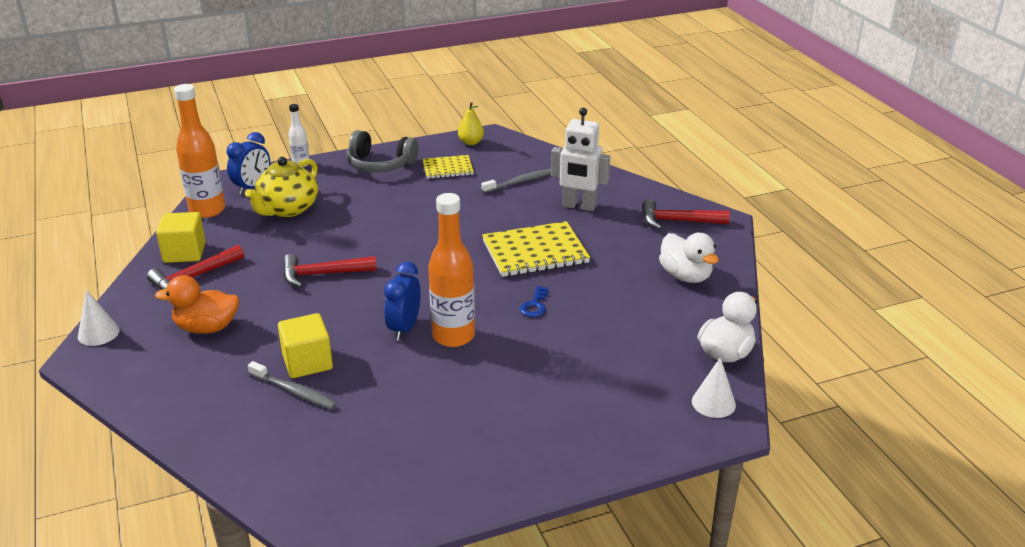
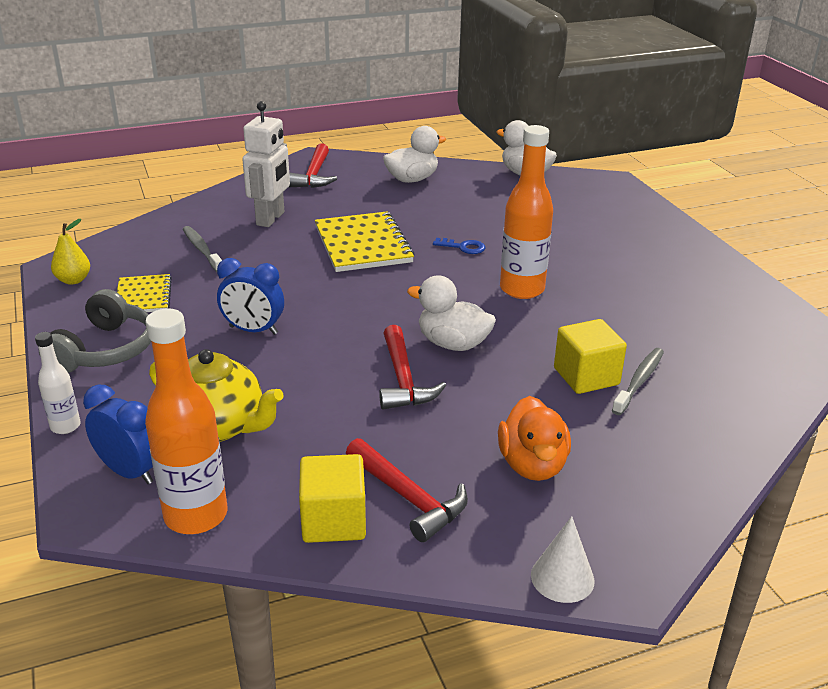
camera: 90 degrees left, 0 degrees up
blue clock [384,262,421,340] -> blue clock moved to [217,258,284,335]
white cone [692,357,736,418] -> none
none -> white duck [407,275,496,351]

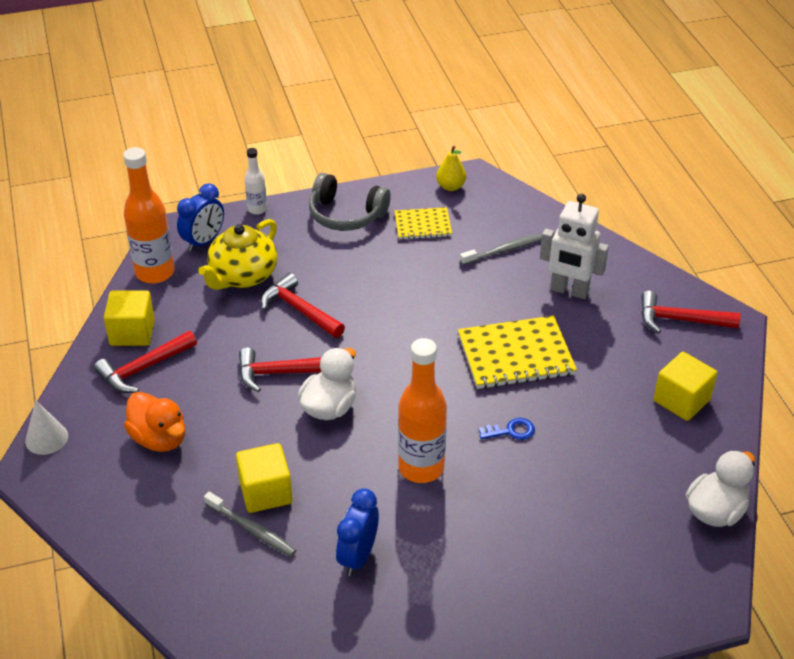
camera: 95 degrees right, 10 degrees up
blue clock [217,258,284,335] -> blue clock moved to [336,488,379,576]
white duck [383,126,446,183] -> yellow cube [654,352,717,421]
blue key [433,238,485,254] -> blue key turned 120 degrees counterclockwise [479,418,535,440]
orange duck [498,396,571,481] -> orange duck turned 135 degrees counterclockwise [124,392,185,452]
none -> red hammer [261,273,345,338]

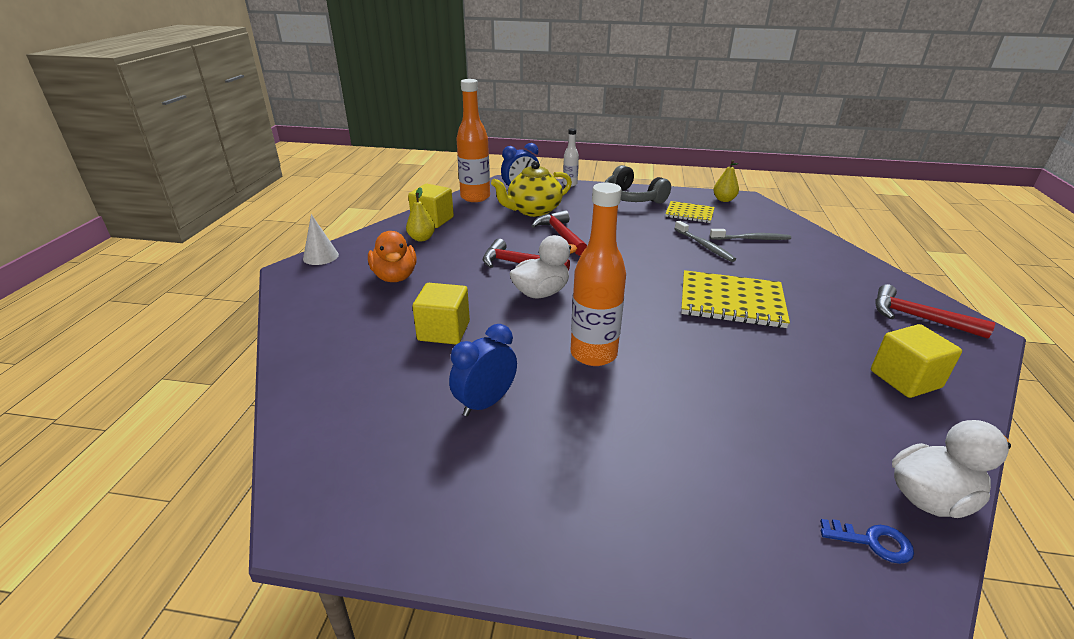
camera: 25 degrees right, 10 degrees down
red hammer [94,331,197,393] -> yellow pear [406,187,435,242]
grey toothbrush [204,492,296,557] -> grey toothbrush moved to [674,221,736,262]
blue key [479,418,535,440] -> blue key moved to [820,519,914,564]
white robot [540,194,609,299] -> none

